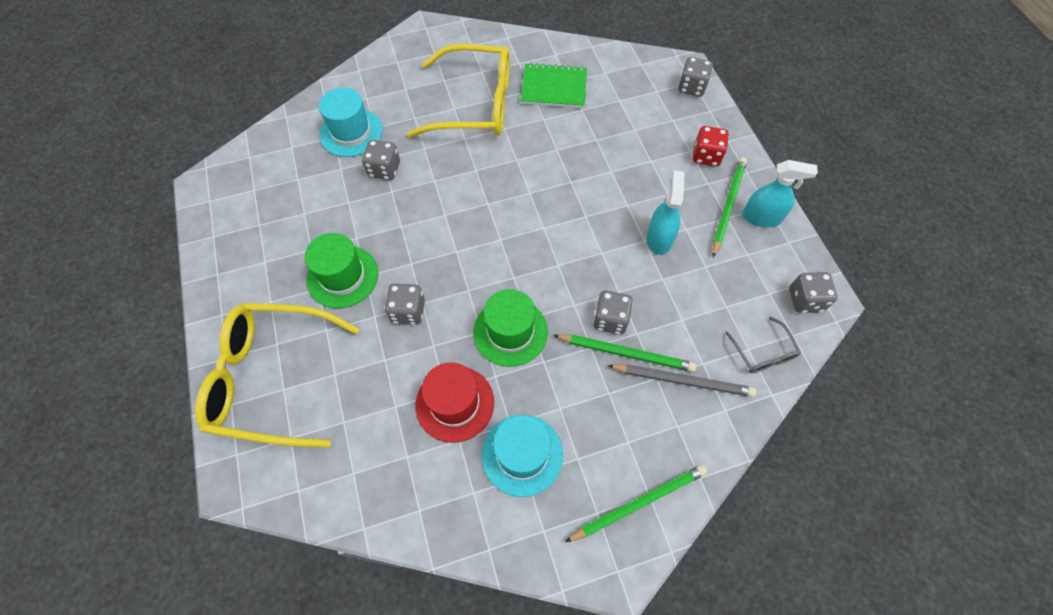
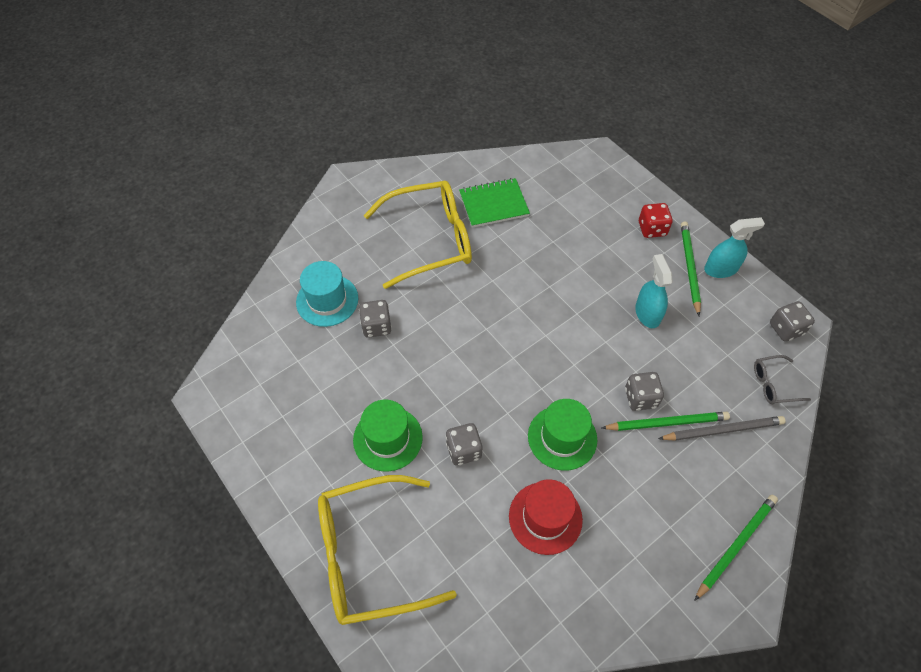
camera: 20 degrees left, 5 degrees down
turquoise hat [482,415,563,497] -> none
grey dice [678,57,713,97] -> none
grey glasses [725,316,801,373] -> grey glasses turned 120 degrees clockwise [754,355,811,404]

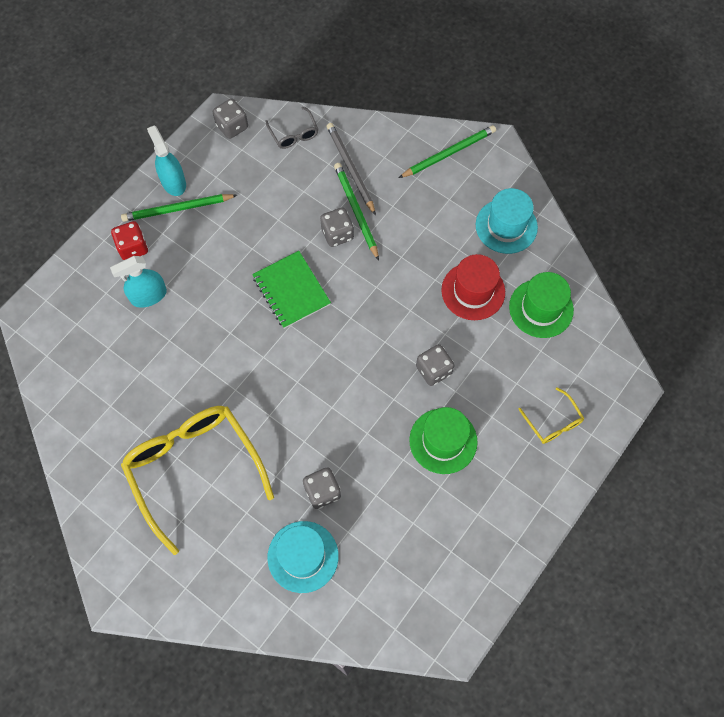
camera: 105 degrees left, 10 degrees up
yellow glasses [318,475,457,625] -> yellow glasses [518,388,584,444], size x0.44
green notebook [459,178,530,228] -> green notebook moved to [252,251,331,329]
green hat [528,399,597,470] -> green hat moved to [509,272,574,338]
turquoise spray bottle [635,254,673,328] -> turquoise spray bottle moved to [110,256,167,308]
green pencil [694,495,778,601] -> green pencil turned 120 degrees clockwise [399,125,496,178]
none -> turquoise hat [476,188,538,254]

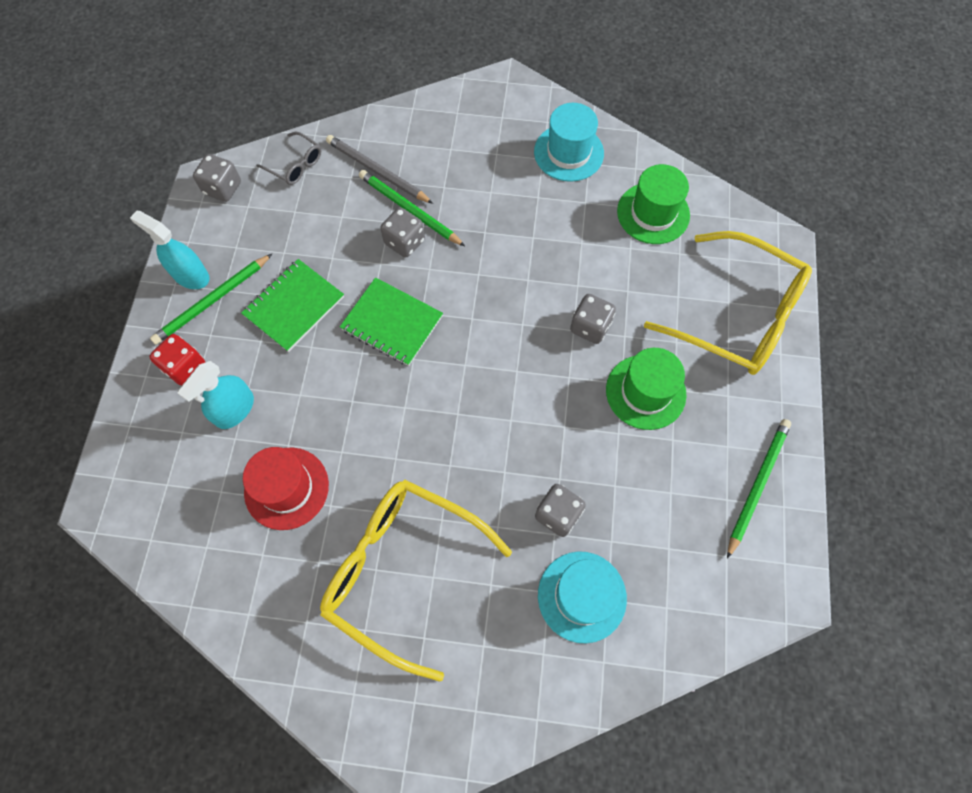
camera: 30 degrees left, 0 degrees up
green pencil [399,125,496,178] -> green pencil moved to [727,419,791,559]
red hat [441,254,505,320] -> red hat moved to [243,447,329,530]
yellow glasses [518,388,584,444] -> yellow glasses [644,231,812,375], size x2.29
none -> green notebook [241,259,344,352]

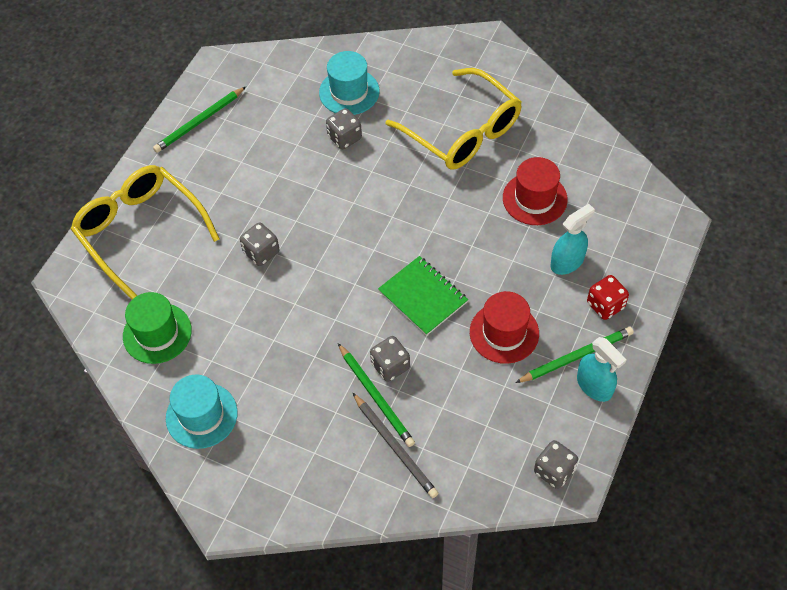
camera: 160 degrees left, 10 degrees down
green notebook [241,259,344,352] -> red hat [470,291,539,364]
grey glasses [256,132,321,185] -> none
green hat [606,348,687,430] -> none

